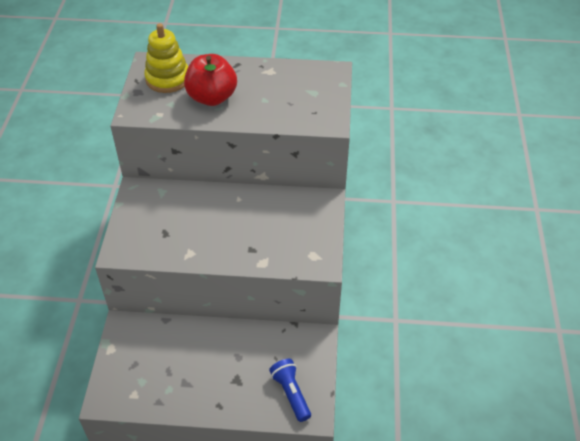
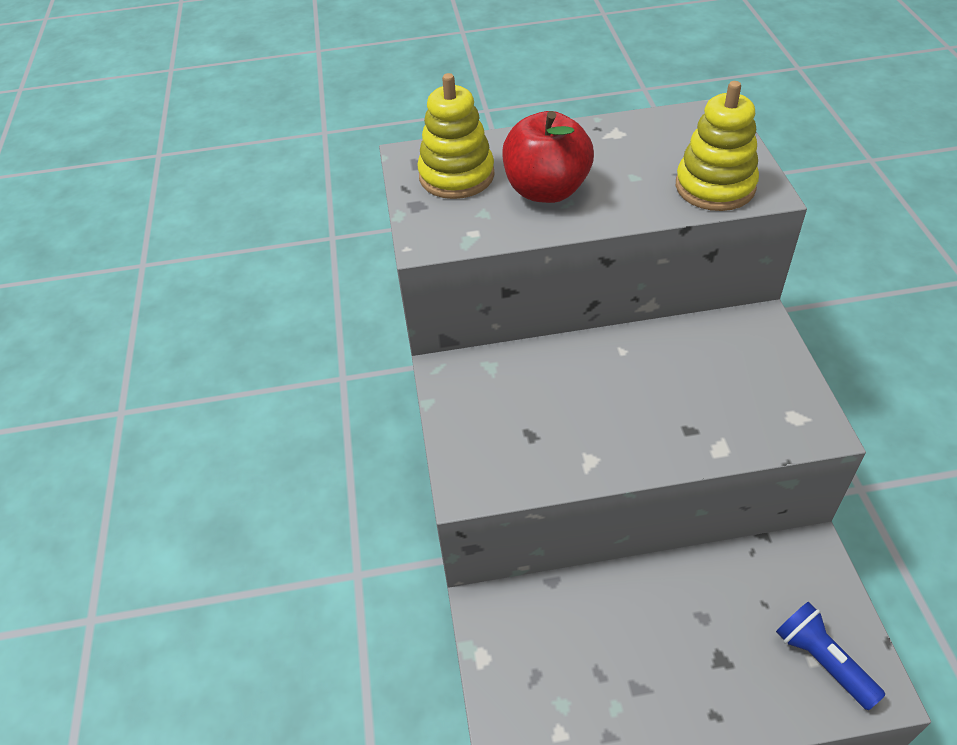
camera: 10 degrees left, 0 degrees up
none -> yellow stacking toy [676,81,759,211]

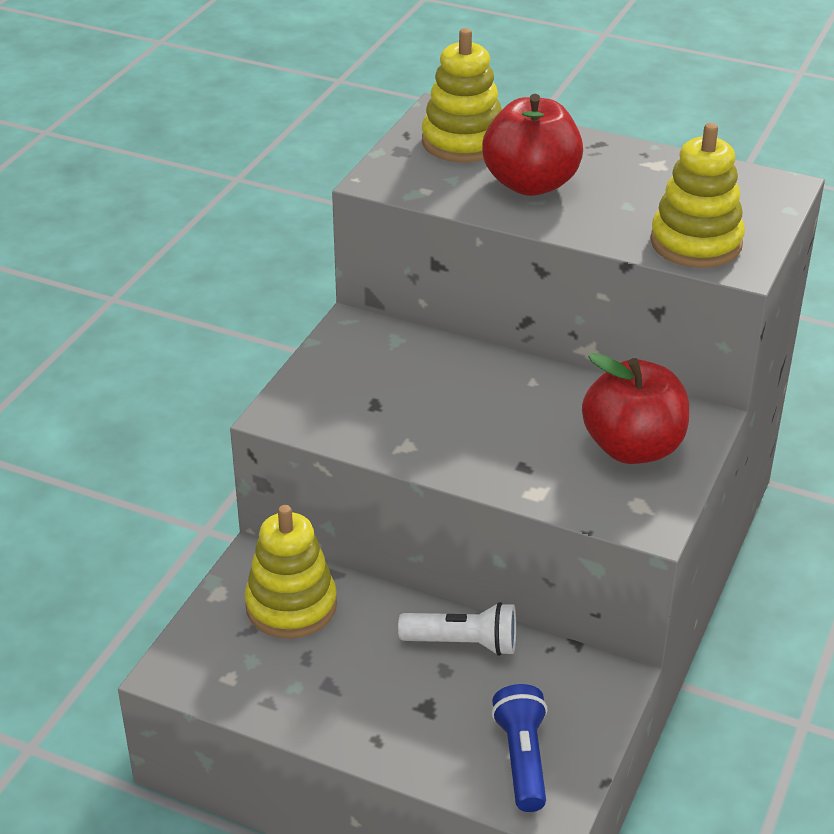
camera: 30 degrees right, 10 degrees down
none -> yellow stacking toy [245,505,337,639]
none -> white flashlight [398,602,516,656]
none -> red apple [582,353,689,464]

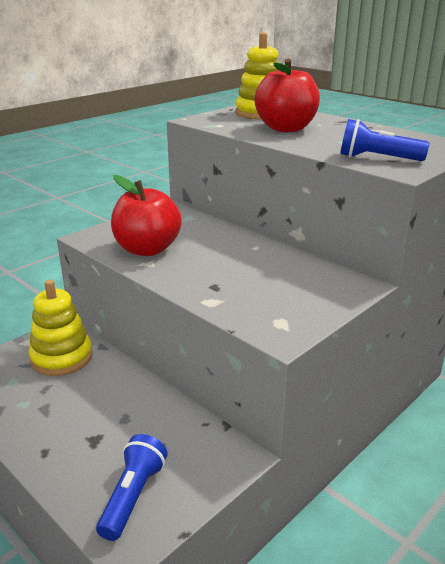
camera: 20 degrees right, 10 degrees down
white flashlight [398,602,516,656] -> none
red apple [582,353,689,464] -> red apple moved to [111,175,182,256]
yellow stacking toy [650,123,745,268] -> blue flashlight [340,119,429,161]

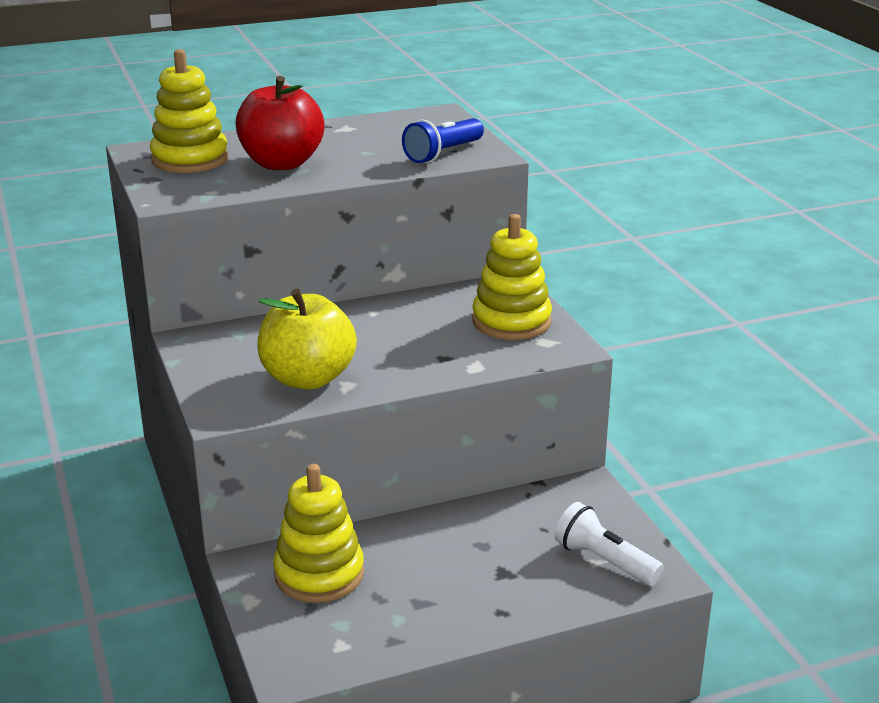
camera: 65 degrees left, 0 degrees up
blue flashlight [96,434,168,541] -> white flashlight [555,502,664,586]
red apple [111,175,182,256] -> yellow apple [257,289,357,389]
none -> yellow stacking toy [472,214,552,340]

